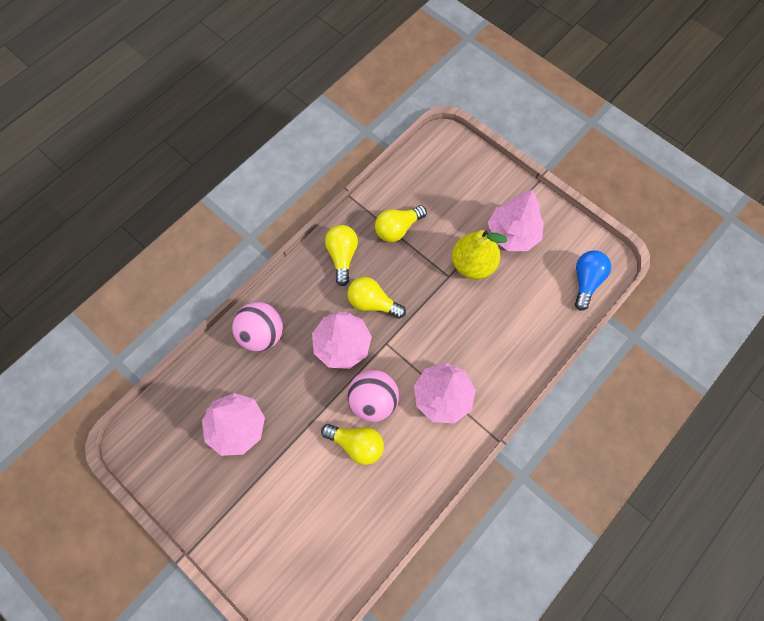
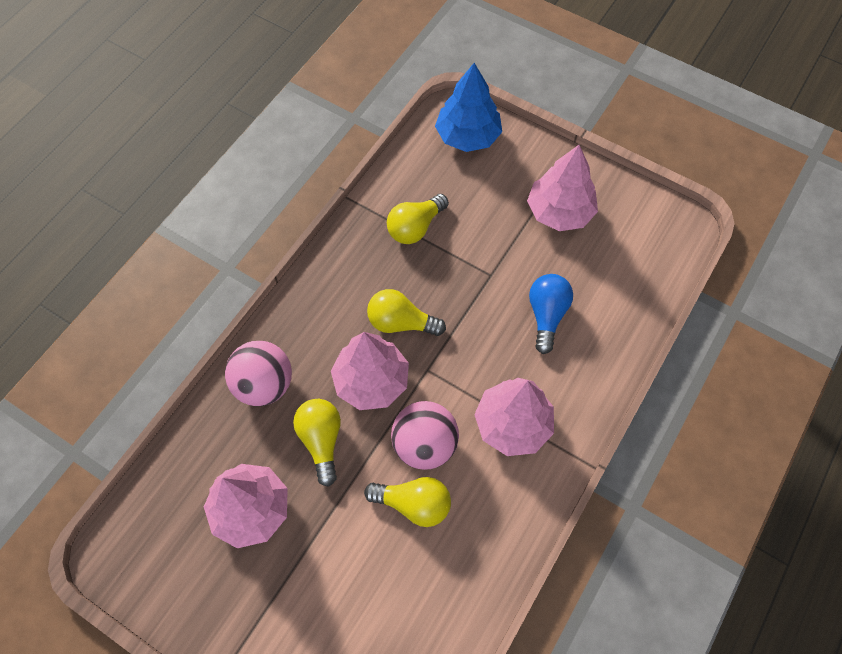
camera: 10 degrees left, 5 degrees down
yellow light bulb [325,225,358,286] -> yellow light bulb moved to [293,399,341,487]
yellow pear [452,229,507,279] -> none
blue light bulb [575,251,611,311] -> blue light bulb moved to [529,274,573,354]
none -> blue tree [435,63,502,152]

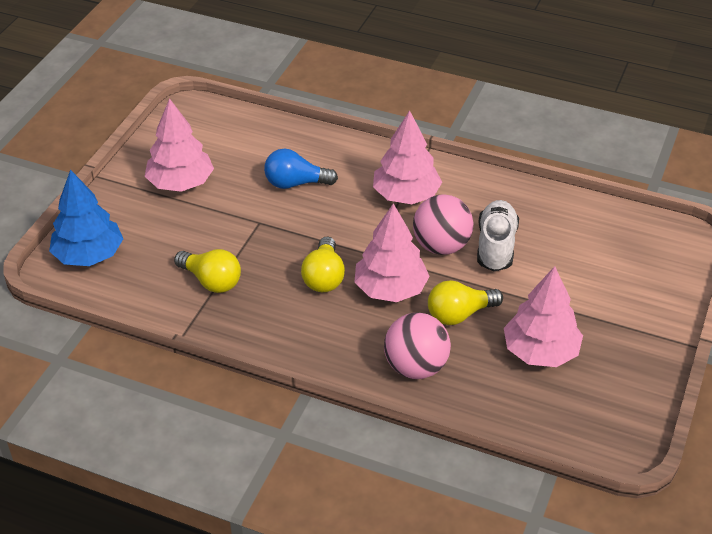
camera: 100 degrees left, 20 degrees down
yellow light bulb [364,477,451,527] -> white shoe [477,200,519,272]

